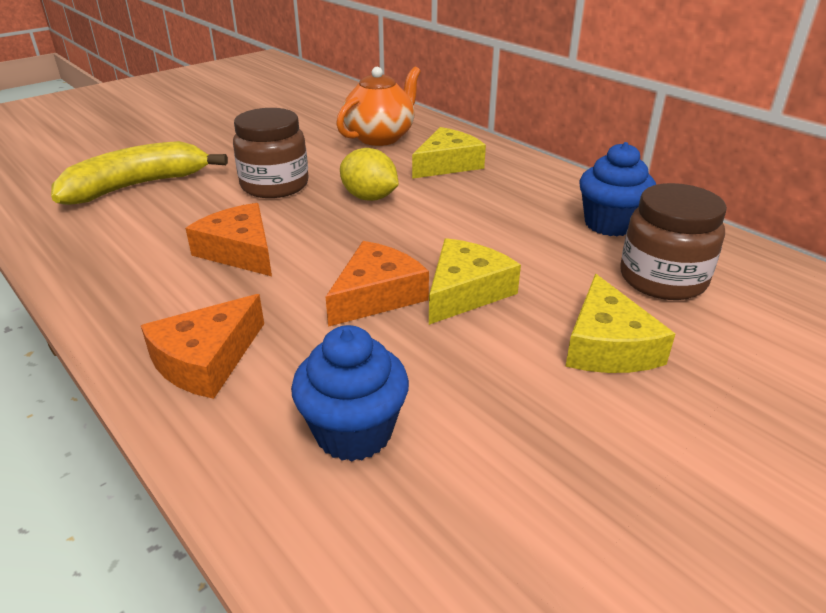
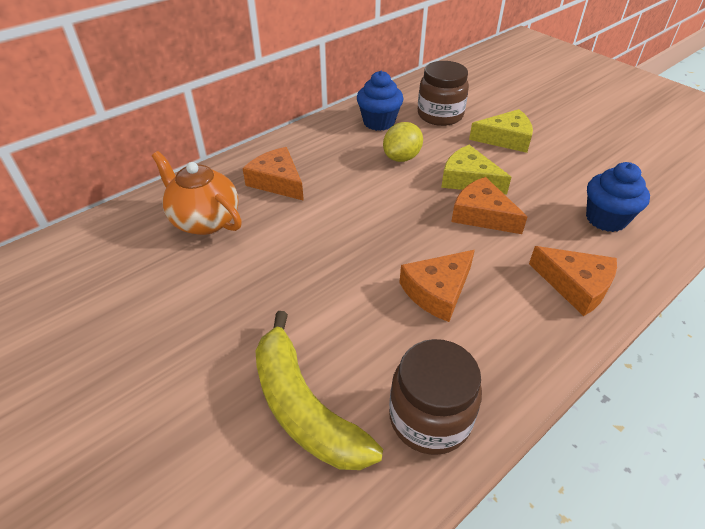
camera: 90 degrees left, 10 degrees up
brown jar [233,108,309,198] -> brown jar moved to [389,339,482,455]
yellow lemon [340,148,399,201] -> yellow lemon moved to [383,122,423,162]
yellow cheese [412,127,486,179] -> orange cheese [242,147,304,201]

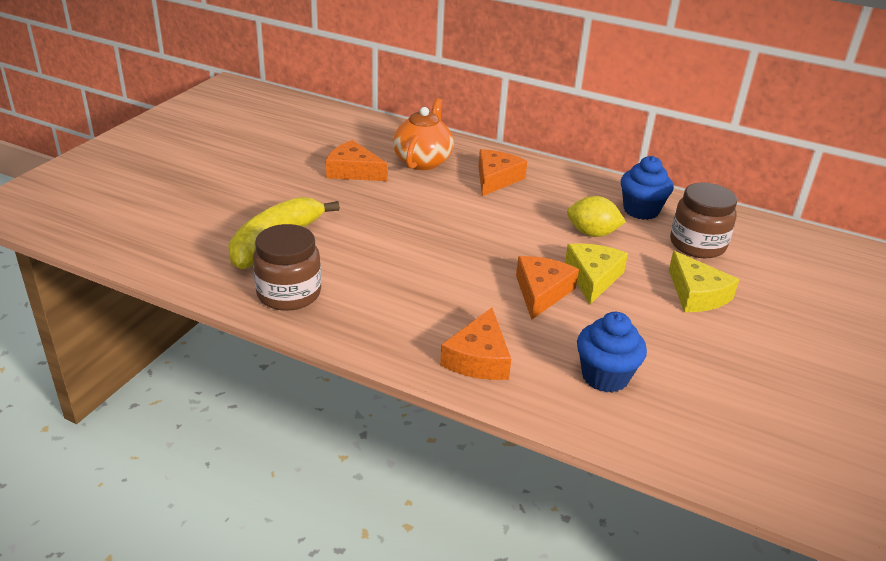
camera: 65 degrees right, 10 degrees down
orange cheese [399,250,475,322] -> orange cheese moved to [326,140,388,181]

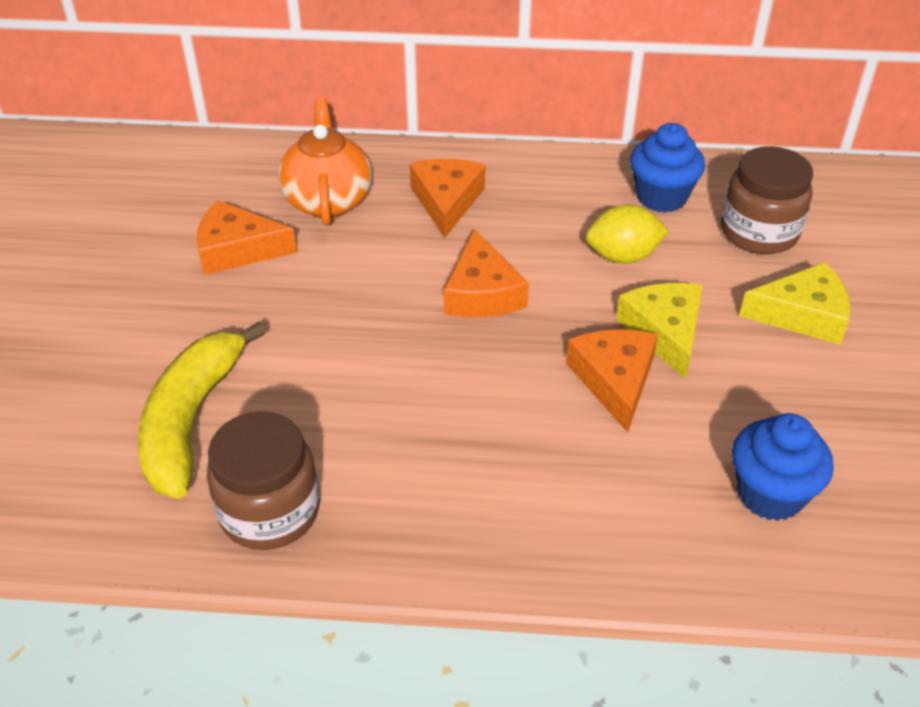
camera: 20 degrees left, 10 degrees up
orange cheese [440,308,511,380] -> orange cheese moved to [444,229,529,318]
yellow cheese [669,251,739,312] -> yellow cheese turned 45 degrees counterclockwise [739,262,851,344]

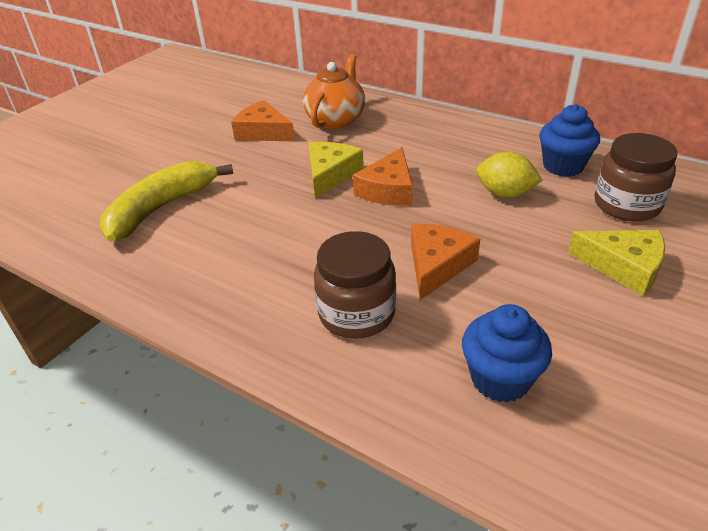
camera: 30 degrees right, 5 degrees down
brown jar [207,411,320,550] -> brown jar moved to [314,231,396,339]
orange cheese [410,159,485,238] -> none
yellow cheese [616,283,703,379] -> yellow cheese moved to [309,142,364,199]

